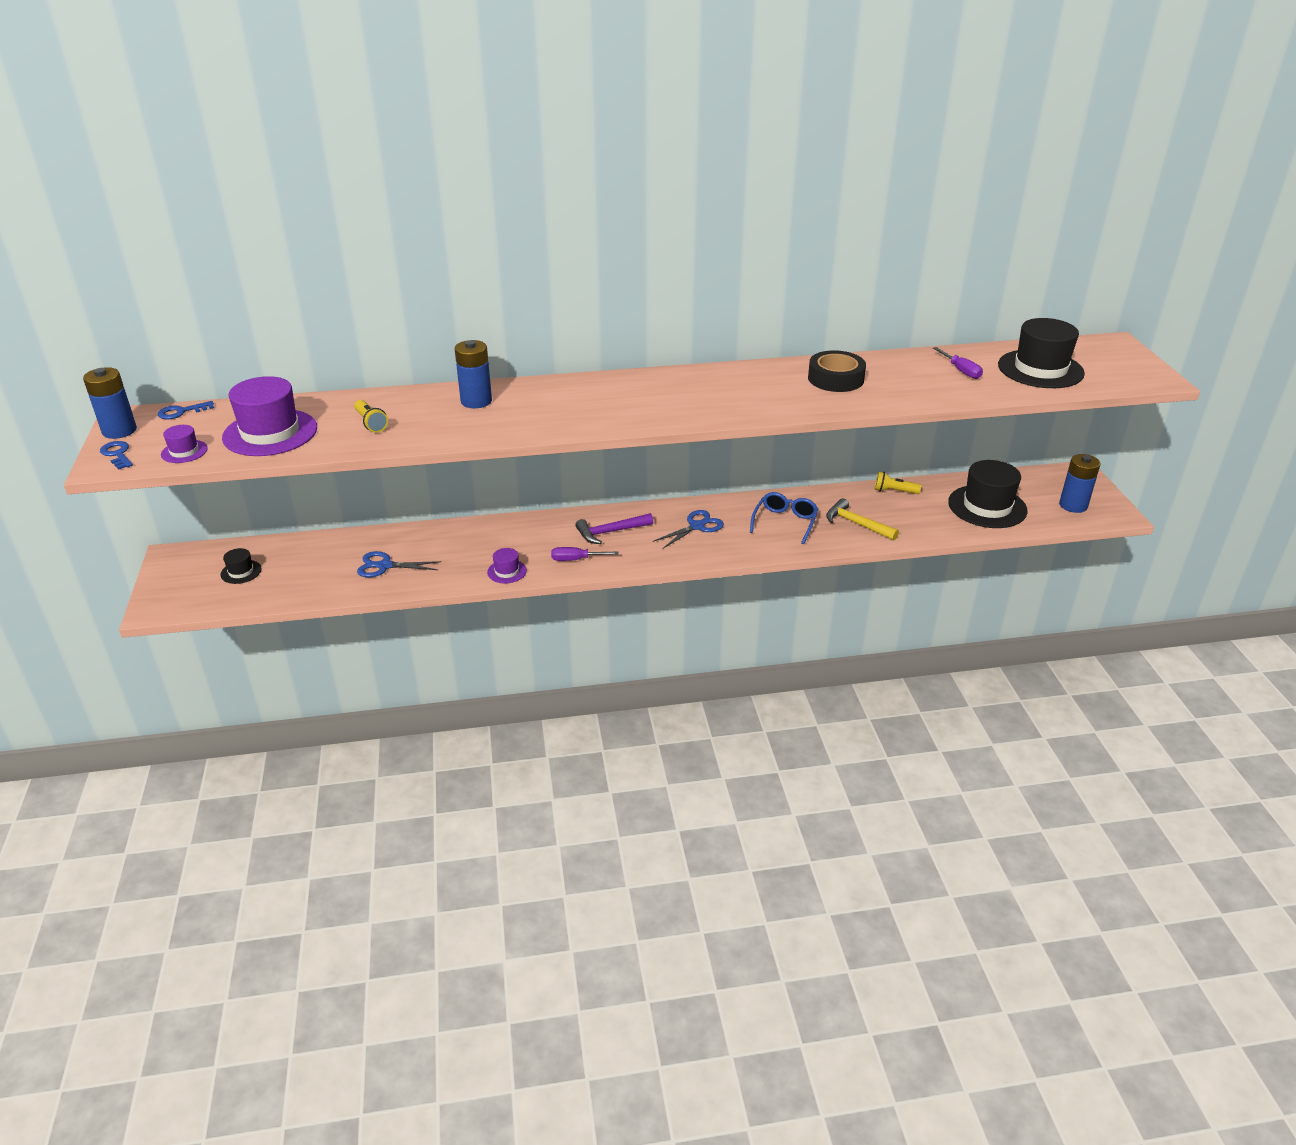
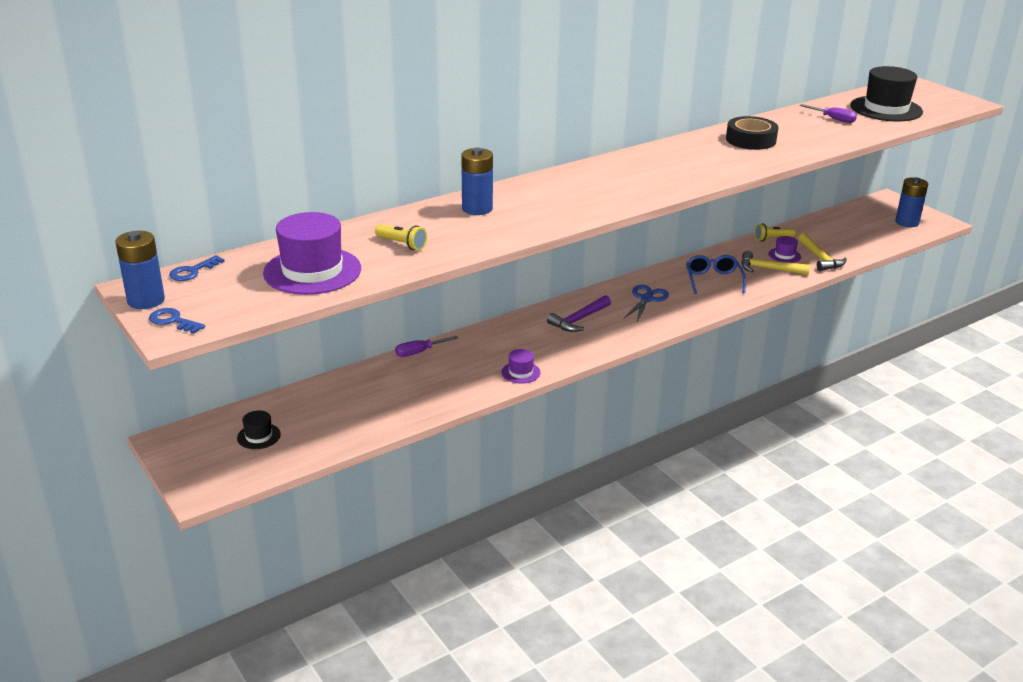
camera: 25 degrees left, 5 degrees down
purple hat [161,425,208,463] -> purple hat moved to [768,236,801,263]
blue scissors [357,551,441,577] -> none
purple screwdriver [551,547,619,561] -> purple screwdriver moved to [395,336,458,357]
black hat [948,460,1028,528] -> none
none -> yellow hammer [798,233,847,271]

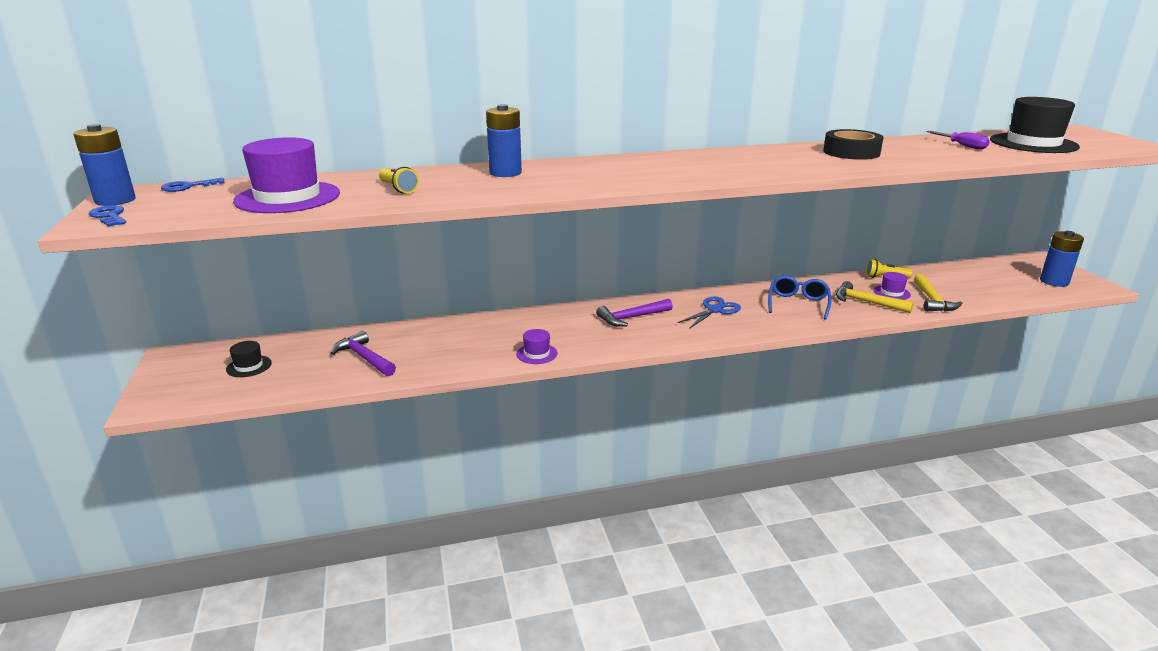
camera: 20 degrees right, 5 degrees down
purple screwdriver [395,336,458,357] -> none
none -> purple hammer [331,331,396,376]

